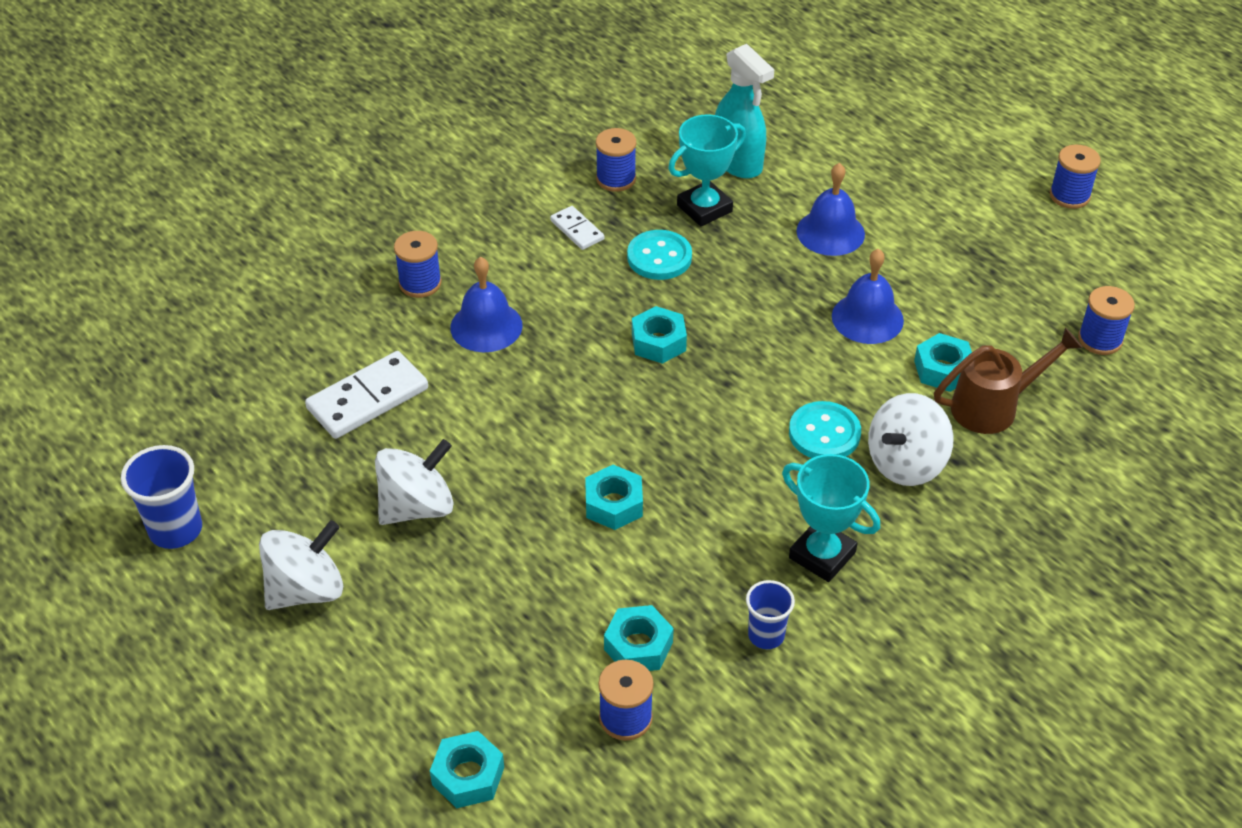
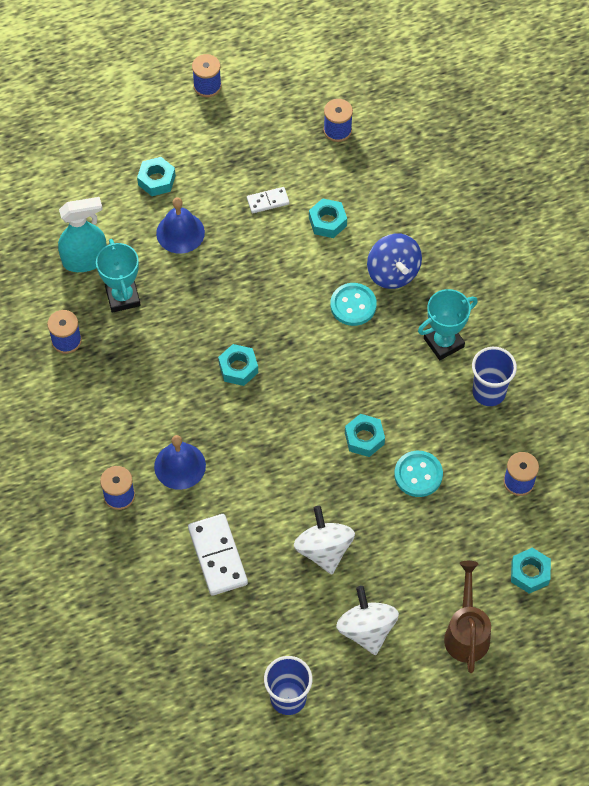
camera: 70 degrees left, 15 degrees up
white domino [550,206,604,250] -> white domino moved to [247,187,290,213]
turquoise nut [604,605,674,671] -> turquoise nut moved to [137,157,176,196]
turquoise button [627,230,692,280] -> turquoise button moved to [394,451,443,497]
blue cup [746,580,795,649] -> blue cup [472,347,517,406], size x1.54
blue bell [832,248,904,344] -> none
white spinning top [868,393,954,486] -> blue spinning top [367,234,422,289]
brown watering can [934,327,1083,434] -> brown watering can moved to [444,561,491,673]

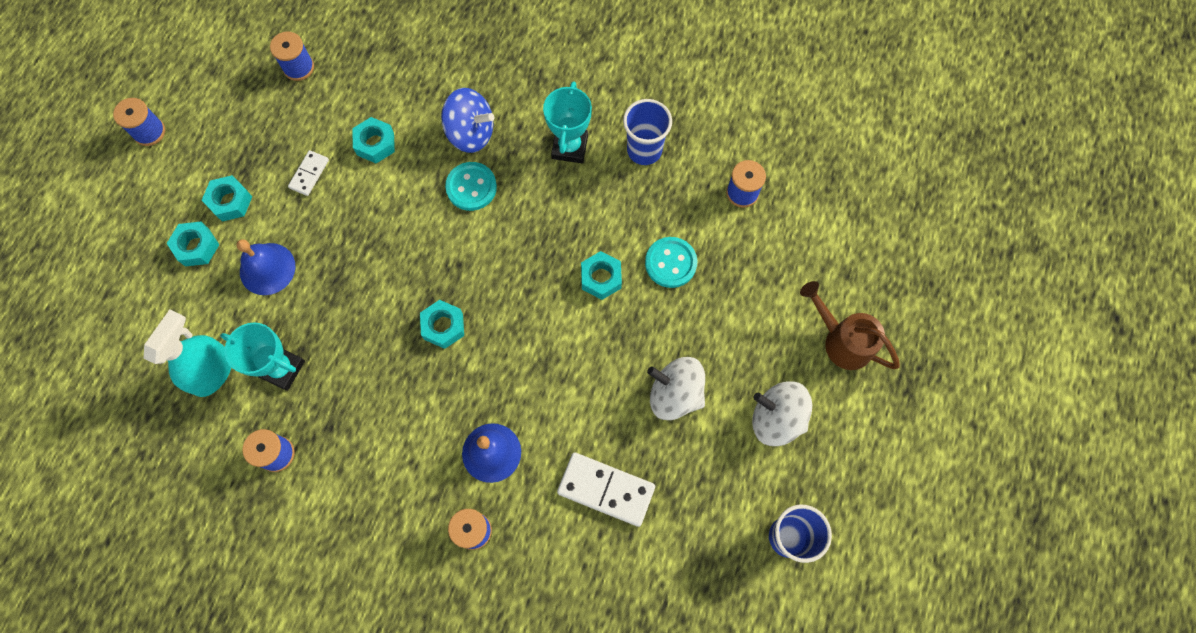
camera: 50 degrees left, 10 degrees up
turquoise nut [511,548,551,594] -> turquoise nut moved to [202,175,252,222]

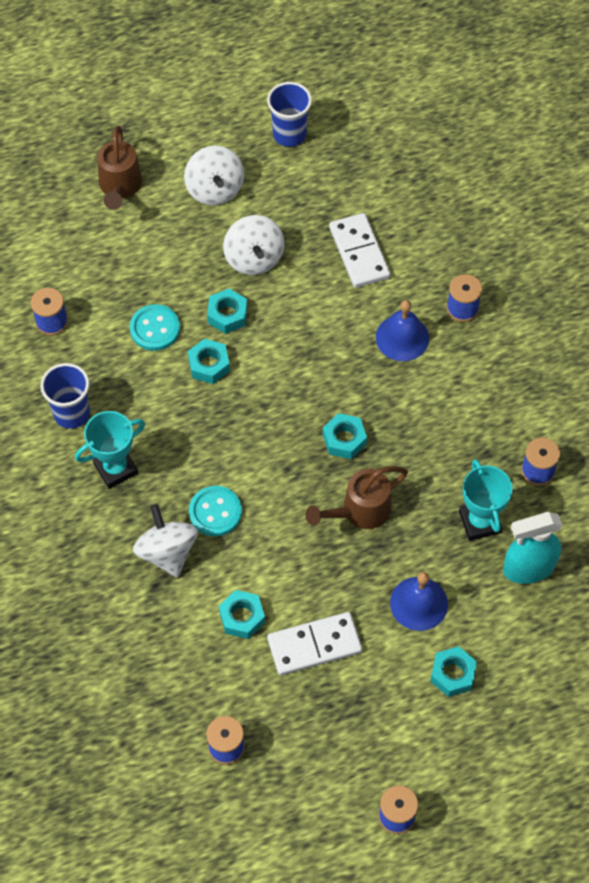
camera: 130 degrees left, 10 degrees down
turquoise nut [202,175,252,222] -> turquoise nut moved to [207,288,247,334]
white domino [288,150,329,196] -> white domino [267,612,362,675], size x1.80
blue spinning top [441,88,494,153] -> white spinning top [133,504,198,578]
none -> brown watering can [305,466,408,529]

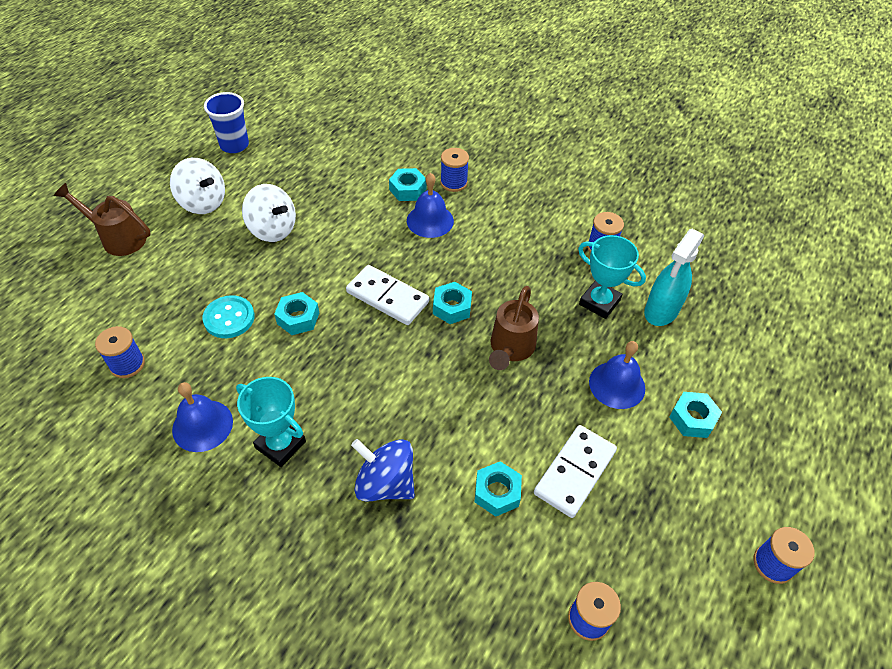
camera: 40 degrees left, 10 degrees down
blue cup [40,363,90,429] -> blue bell [172,382,233,452]
turquoise trophy [75,411,145,489] -> turquoise trophy turned 75 degrees counterclockwise [236,377,306,467]
brown watering can [97,126,142,210] -> brown watering can turned 150 degrees clockwise [54,183,151,256]
white spinning top [133,504,198,578] -> blue spinning top [351,439,415,502]
turquoise button [189,486,242,536] -> none
turquoise nut [207,288,247,334] -> turquoise nut moved to [389,168,426,201]
white domino [329,213,390,288] -> white domino moved to [346,265,429,325]

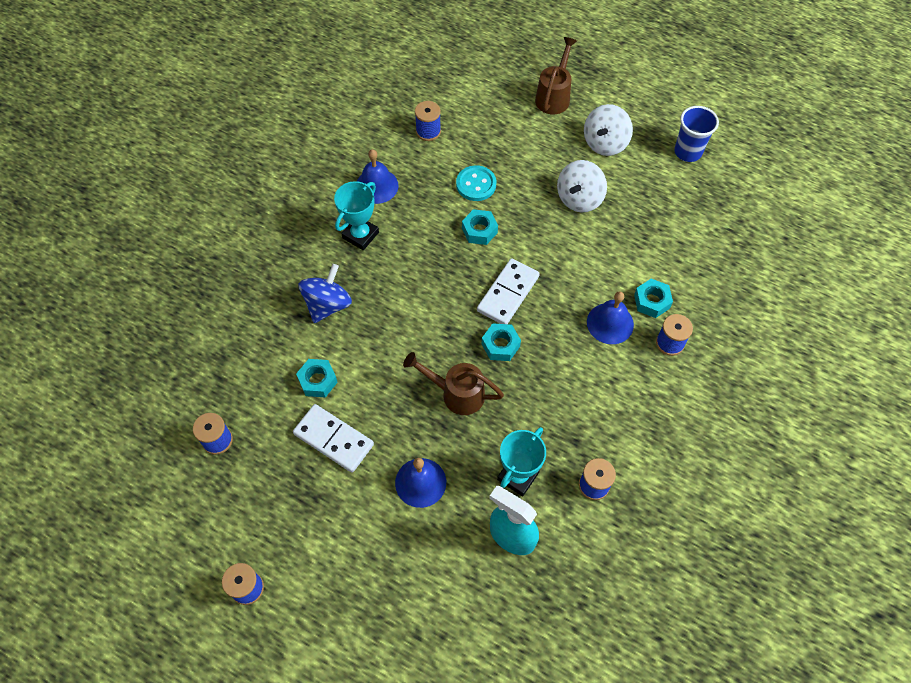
camera: 90 degrees right, 10 degrees up
turquoise nut [669,392,722,438] -> none

